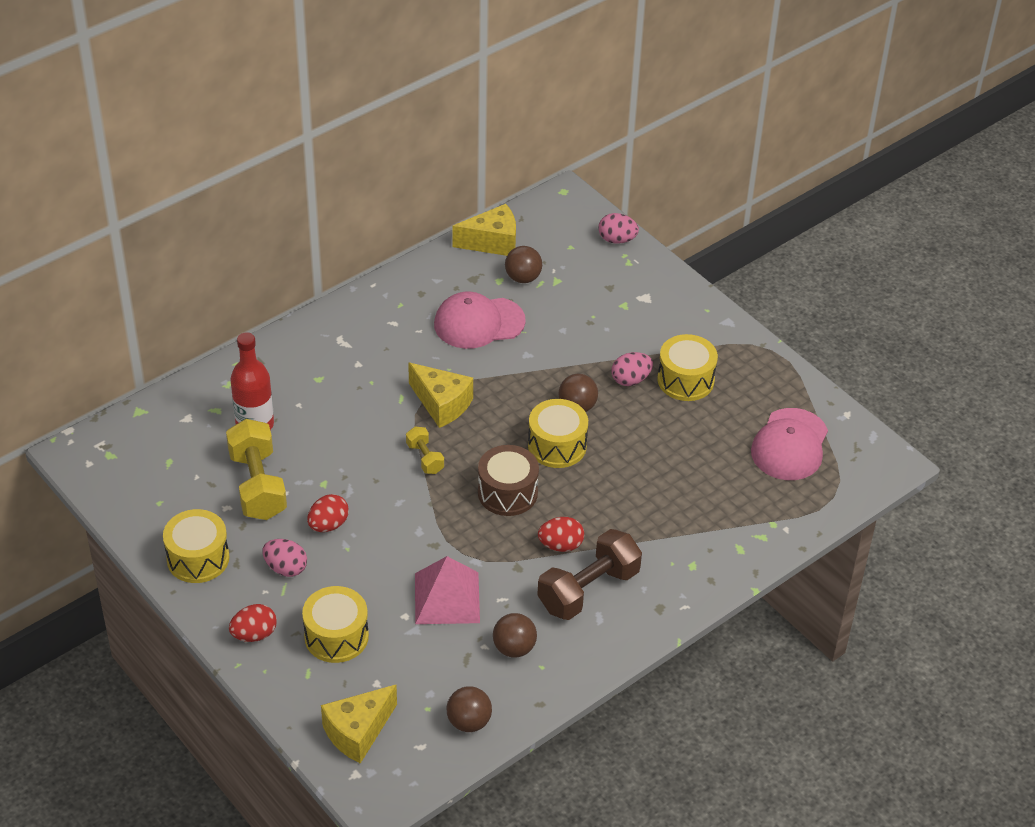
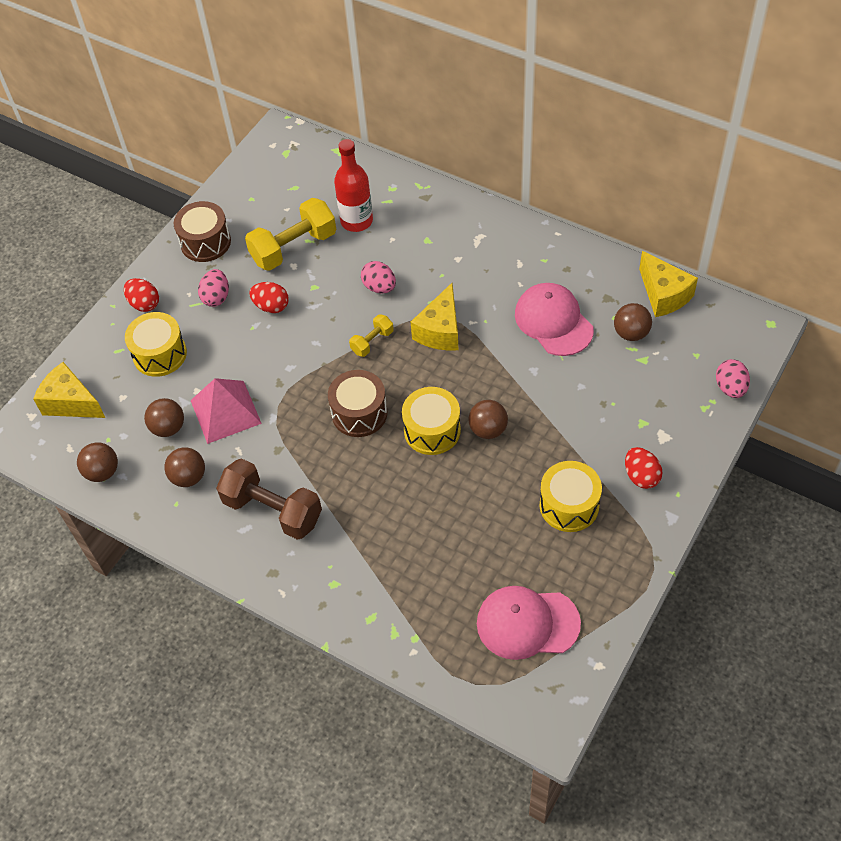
camera: 75 degrees right, 10 degrees up
yellow drum [163,509,229,583] -> brown drum [174,201,231,262]
red egg [538,517,584,552] -> red egg moved to [625,447,663,489]
pink egg [612,352,653,386] -> pink egg moved to [361,261,396,293]
none -> brown ball [144,398,184,437]

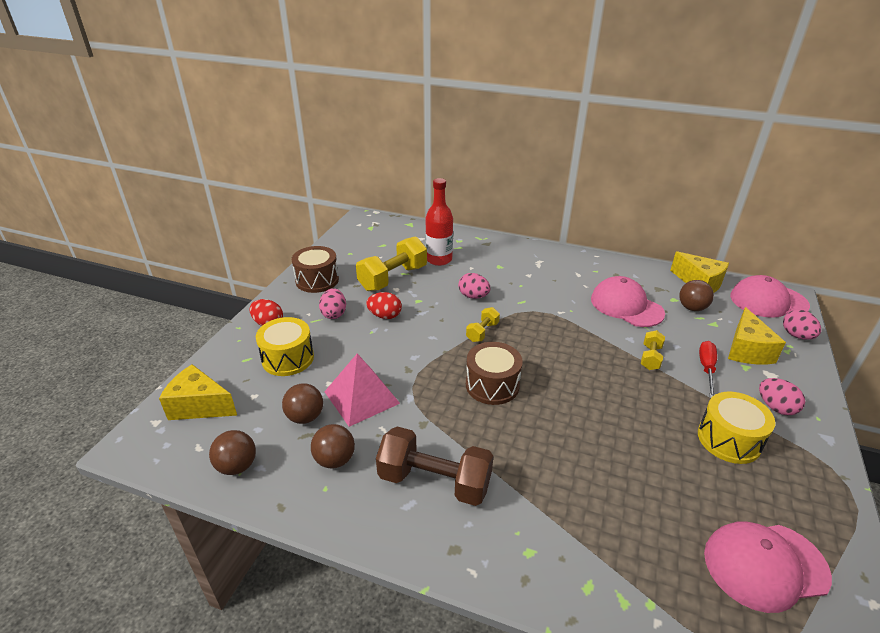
camera: 15 degrees left, 20 degrees down
yellow drum [402,387,461,455] -> none
yellow cheese [411,283,458,351] -> yellow cheese moved to [728,307,786,365]
brown ball [469,400,508,439] -> none
red egg [625,447,663,489] -> pink egg [759,378,805,415]
none -> yellow dumbbell [641,330,665,370]
none -> red screwdriver [699,341,717,398]
none -> pink cap [730,275,810,318]

